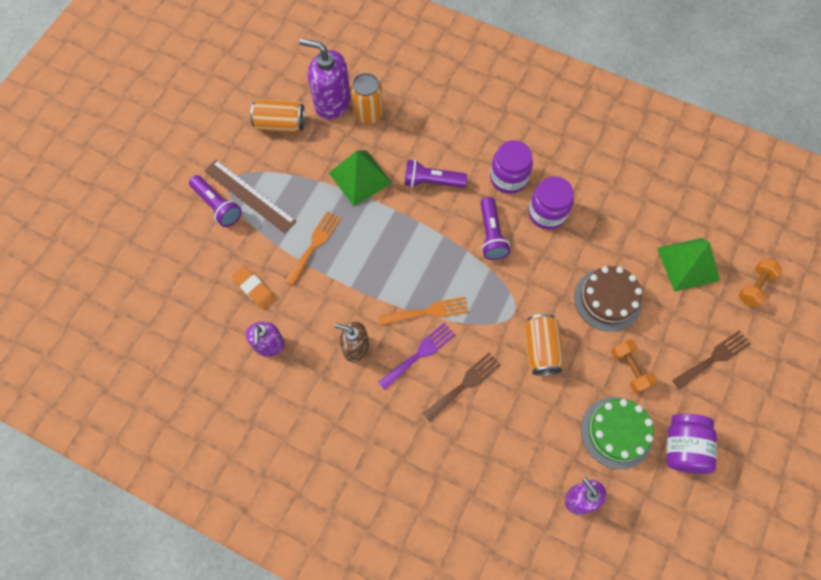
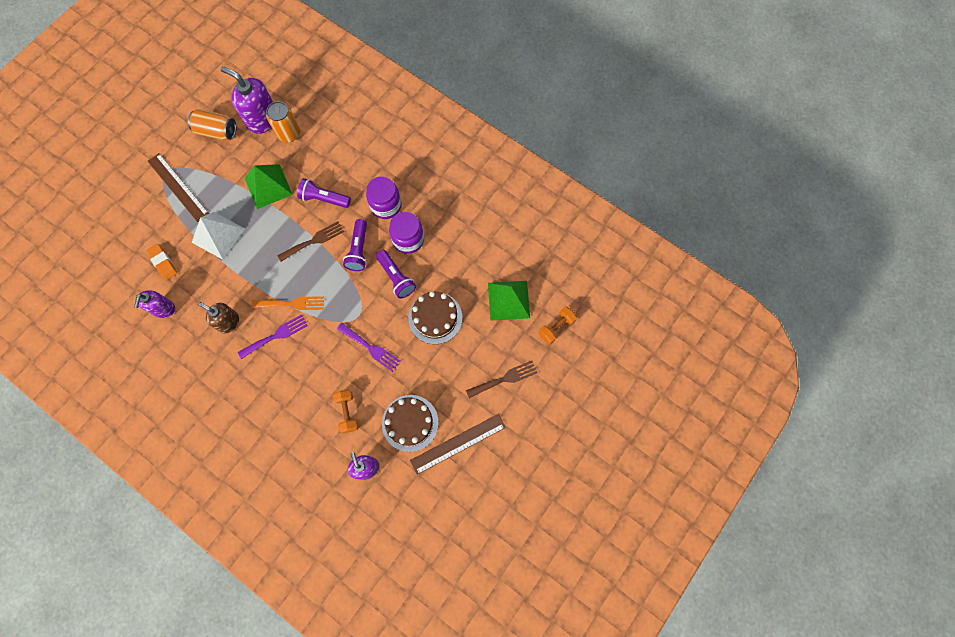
camera: 10 degrees right, 5 degrees up
purple flashlight [189,175,242,227] -> purple flashlight moved to [376,250,416,299]
orange fork [285,211,341,285] -> white pyramid [192,212,245,260]
brown fork [423,352,501,421] -> brown fork moved to [277,221,344,262]
orange can [524,314,564,376] -> purple fork [337,323,400,372]
green cake [581,397,654,469] -> brown cake [382,395,439,452]
orange dumbbell [611,339,657,393] -> orange dumbbell moved to [333,390,359,433]
purple jar [667,414,717,474] -> brown ruler [410,414,506,475]

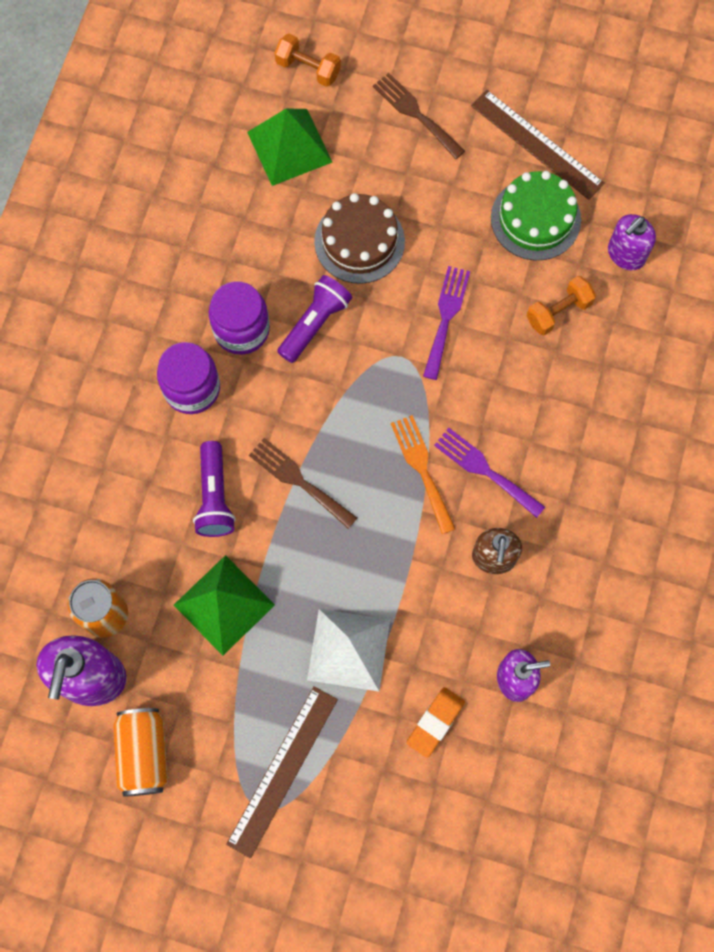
camera: 110 degrees left, 0 degrees up
purple flashlight [343,219,367,271] -> none
brown cake [382,395,439,452] -> green cake [491,171,581,261]

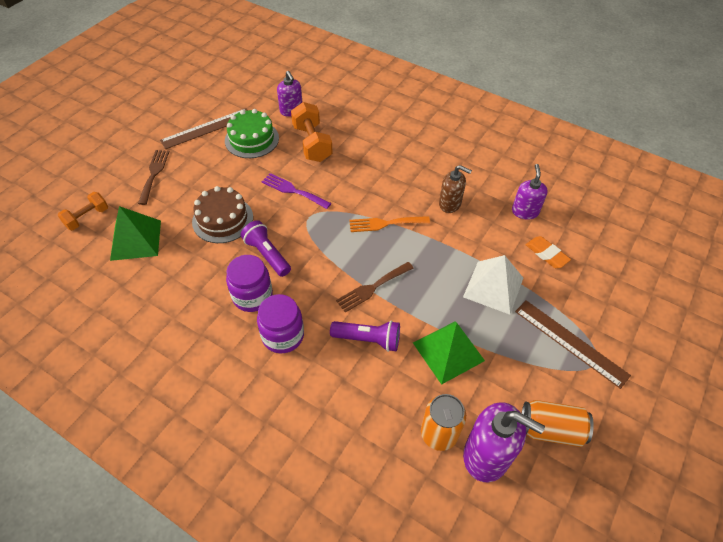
camera: 75 degrees left, 20 degrees down
brown fork [373,73,465,159] -> brown fork turned 120 degrees clockwise [138,150,170,205]
purple fork [434,428,545,518] -> none
orange dumbbell [526,276,596,335] -> orange dumbbell [291,102,333,162], size x1.57

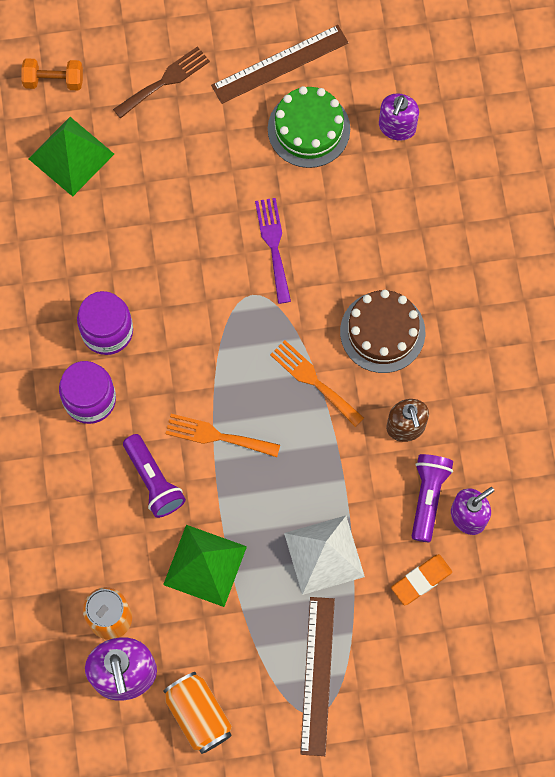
camera: 50 degrees right, 20 degrees up
brown ruler [160,108,248,149] -> brown ruler turned 45 degrees counterclockwise [211,25,348,104]
brown cake [192,186,253,243] -> brown cake moved to [340,290,425,373]
purple flashlight [241,220,291,277] -> purple flashlight moved to [412,454,453,542]
orange dumbbell [291,102,333,162] -> none
brown fork [336,262,414,313] -> orange fork [165,414,280,457]
orange eraser [526,236,571,268] -> orange eraser turned 45 degrees clockwise [391,554,452,605]

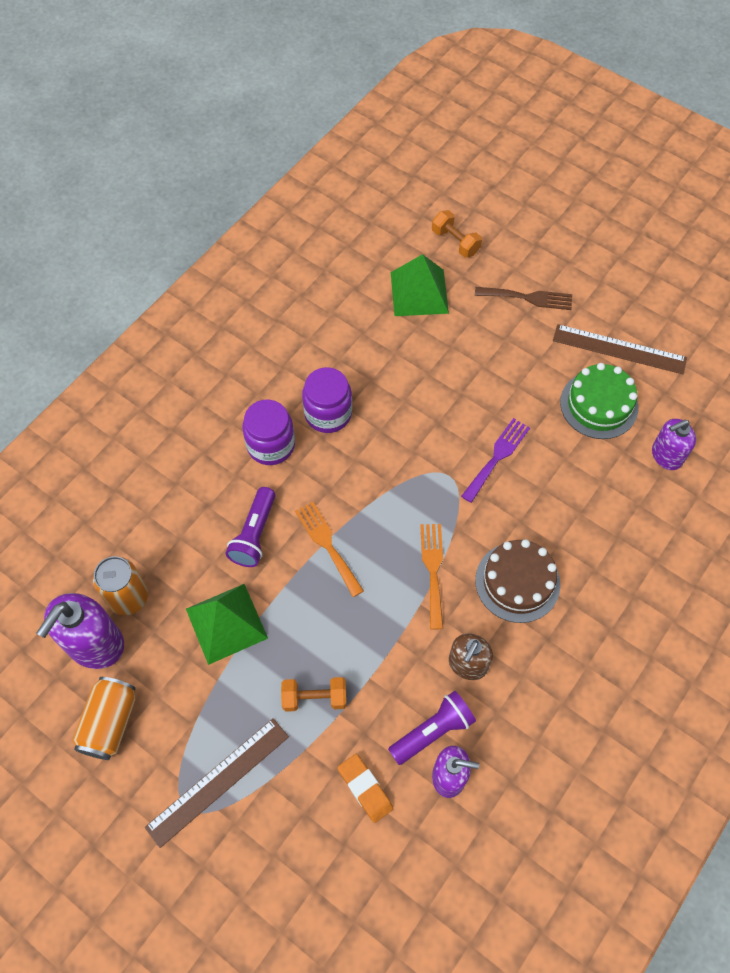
camera: 45 degrees right, 10 degrees down
white pyramid [284,516,365,595] -> orange dumbbell [281,677,347,712]
orange eraser [391,554,452,605] -> orange eraser turned 45 degrees clockwise [338,754,393,823]

